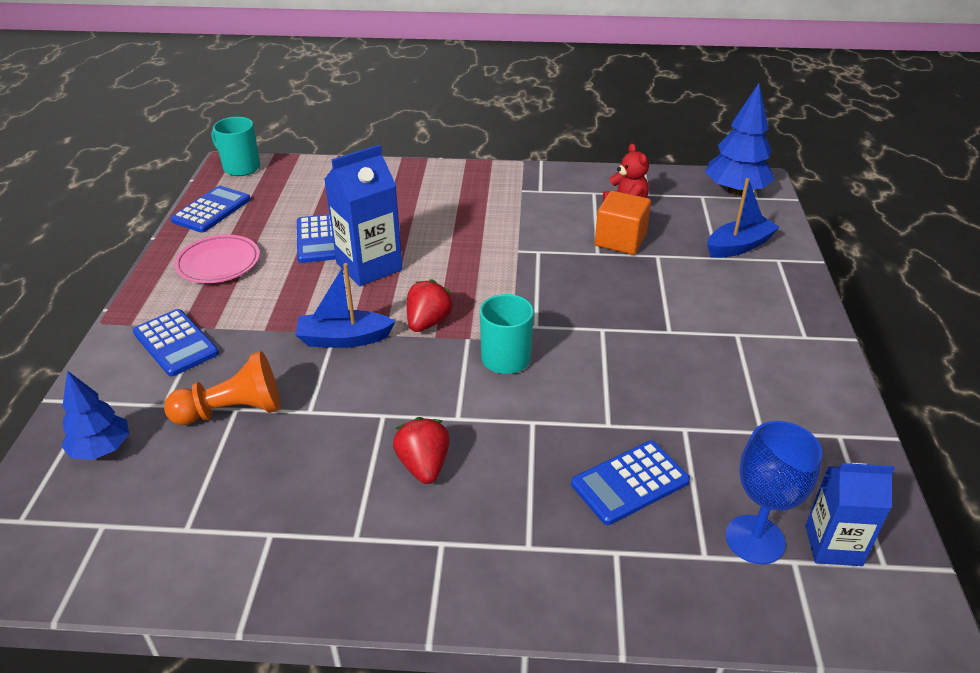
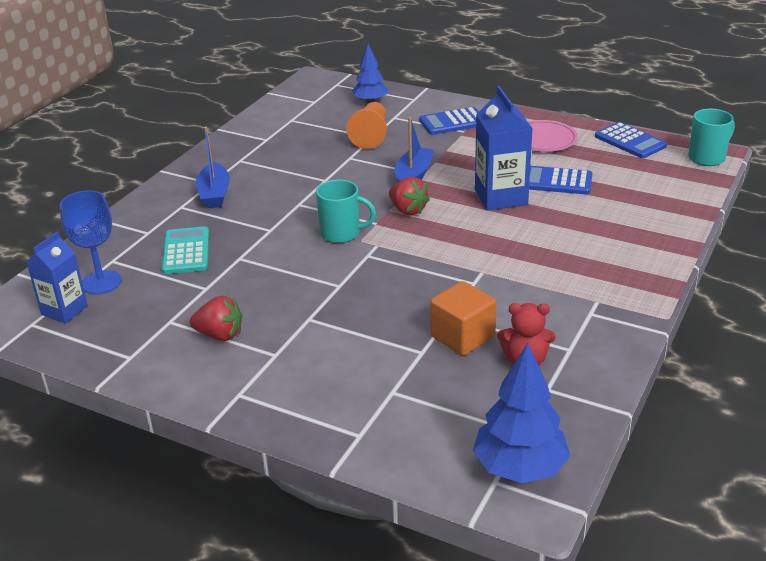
camera: 115 degrees right, 5 degrees down
red strawberry [393,417,450,484] -> red strawberry moved to [190,296,242,341]
blue calculator [571,441,690,525] -> turquoise calculator [162,226,209,274]
blue boat [707,178,780,258] -> blue boat moved to [196,127,230,208]

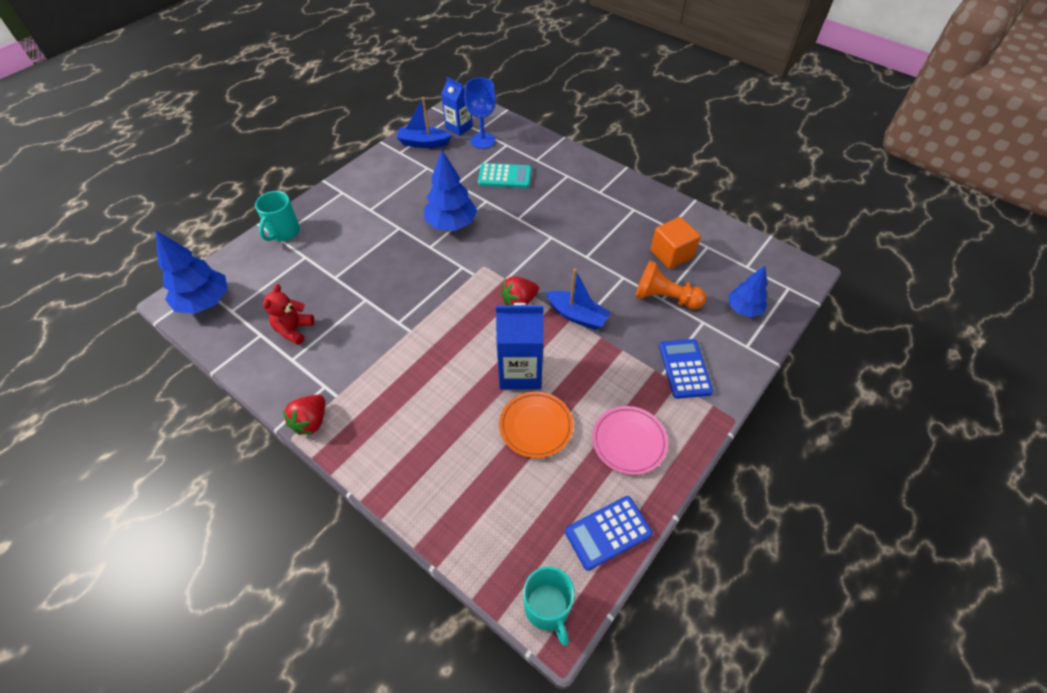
camera: 100 degrees right, 20 degrees up
red strawberry [190,296,242,341] -> red strawberry moved to [283,395,325,435]
blue boat [196,127,230,208] -> blue boat moved to [396,97,452,148]
turquoise mug [316,180,376,243] -> turquoise mug moved to [255,191,300,241]
orange cube [430,281,496,356] -> orange cube moved to [650,217,701,269]
blue calculator [529,166,592,194] -> orange plate [499,392,573,458]
none -> blue tree [424,150,477,231]

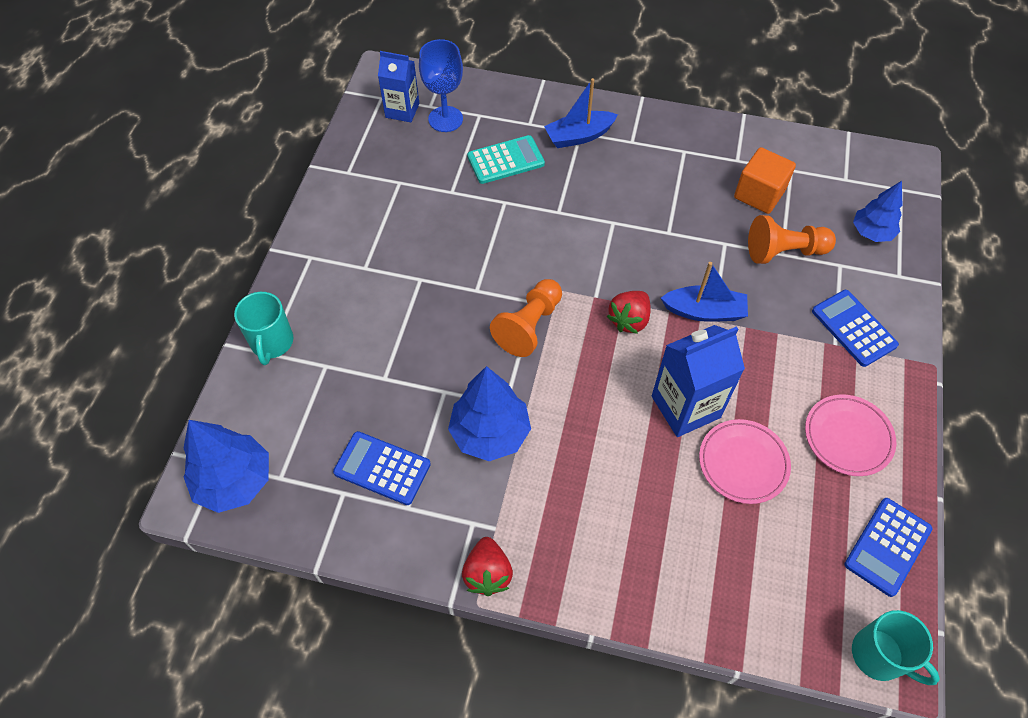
camera: 25 degrees left, 5 degrees up
red teddy bear [263,284,314,345] -> blue calculator [333,431,431,505]
blue boat [396,97,452,148] -> blue boat moved to [544,78,618,148]
blue tree [424,150,477,231] -> blue tree moved to [448,366,531,461]
orange plate [499,392,573,458] -> pink plate [699,419,791,504]
none -> orange pawn [490,279,562,357]

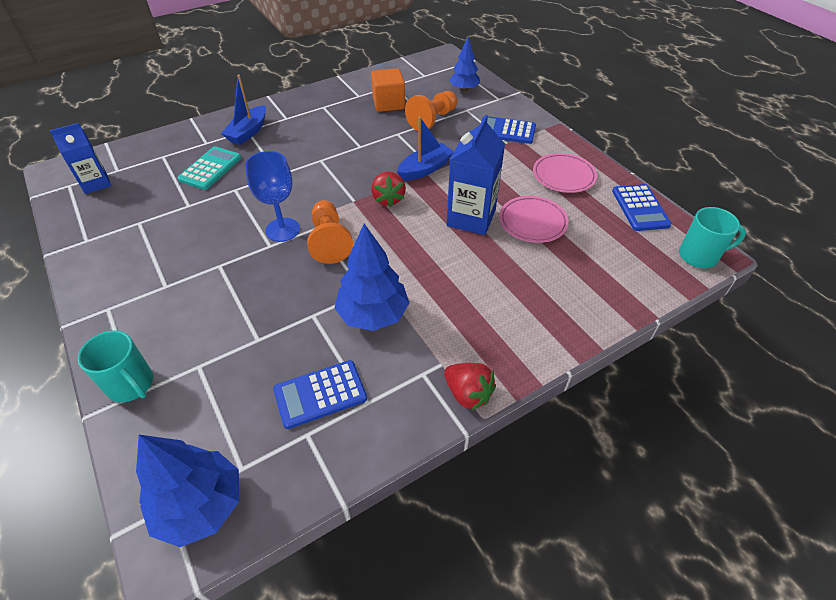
camera: 45 degrees left, 10 degrees down
blue goblet [419,39,463,132] -> blue goblet moved to [245,151,300,242]

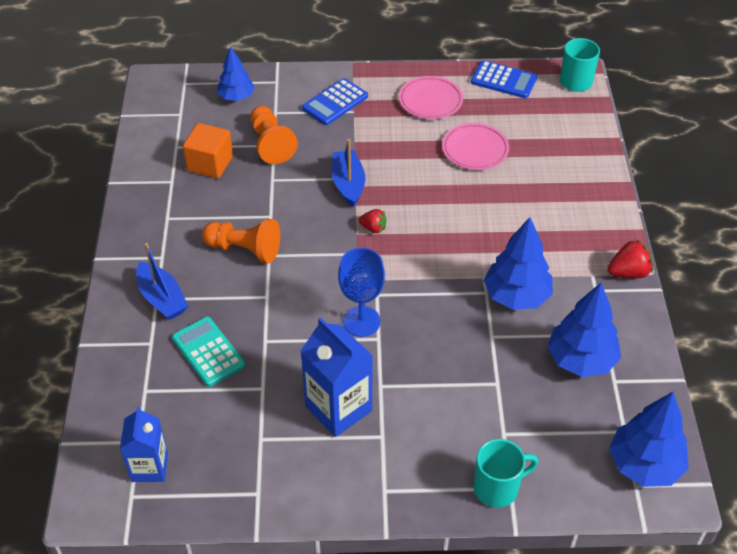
camera: 60 degrees left, 0 degrees up
blue calculator [273,360,367,429] -> blue tree [547,283,621,377]
orange pawn [307,200,353,264] -> orange pawn moved to [202,219,280,263]
red strawberry [371,172,406,207] -> red strawberry [358,209,387,233], size x0.66
blue carton [447,115,505,235] -> blue carton moved to [301,317,373,437]

